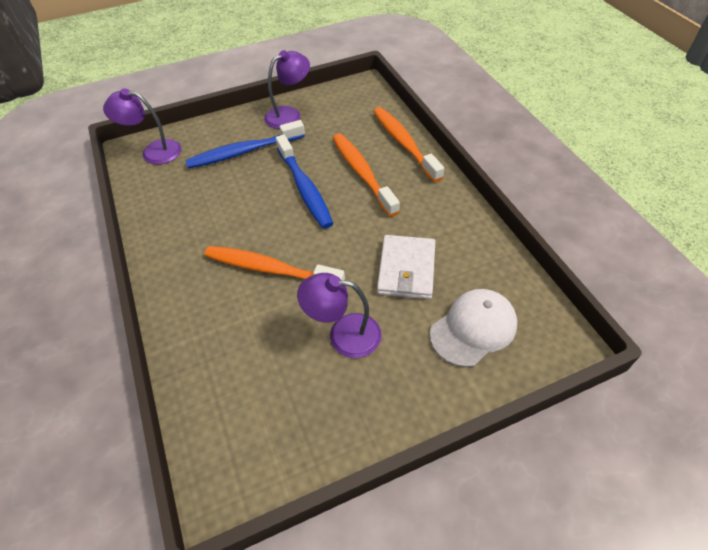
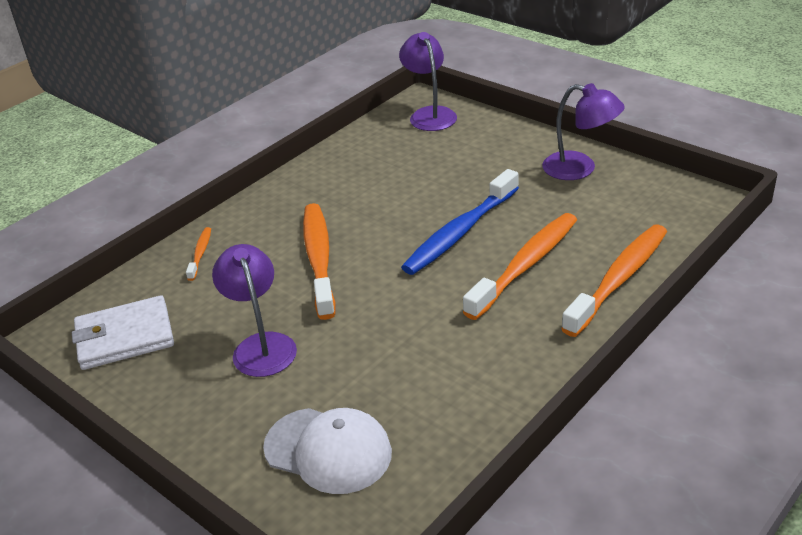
camera: 65 degrees right, 15 degrees down
blue toothbrush [185,120,305,169] -> none
white wallet [377,235,436,299] -> white wallet moved to [72,295,174,370]
none -> orange toothbrush [186,227,211,281]

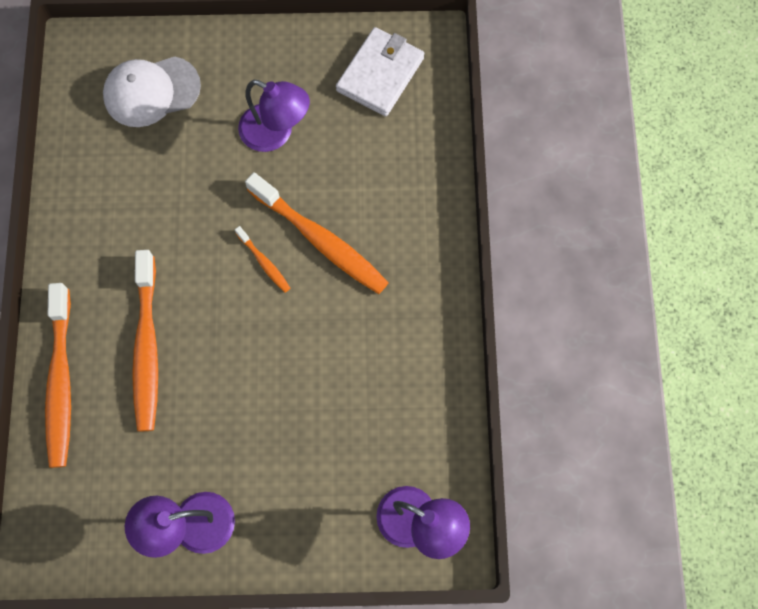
camera: 135 degrees right, 35 degrees up
orange toothbrush [186,227,211,281] -> orange toothbrush moved to [235,226,290,293]
blue toothbrush [401,169,519,275] -> none

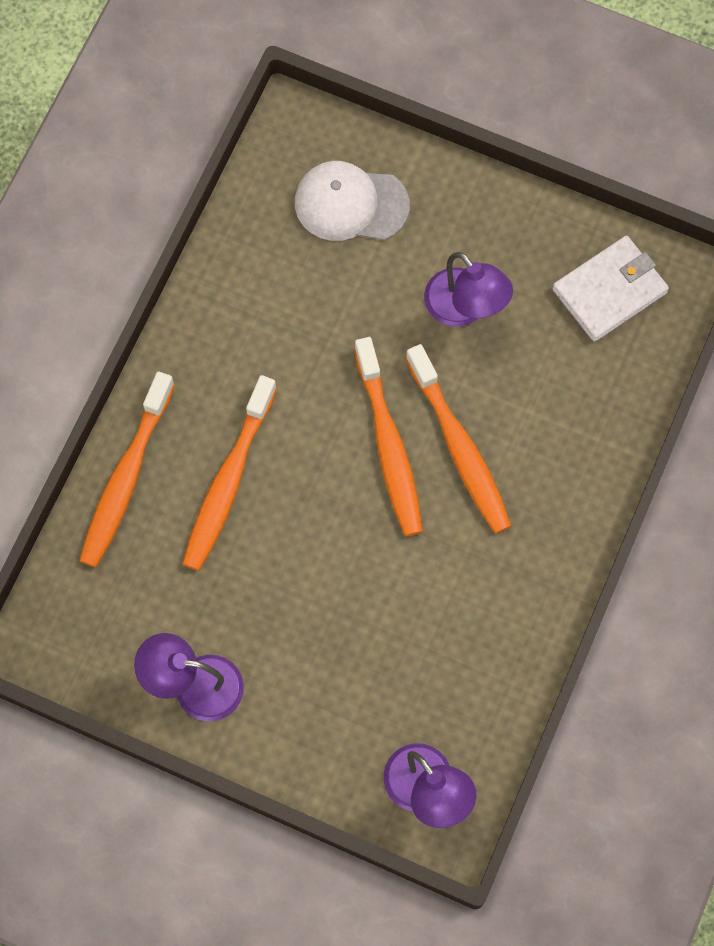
camera: 25 degrees right, 0 degrees up
orange toothbrush [235,226,290,293] -> orange toothbrush [354,337,423,536], size x2.14

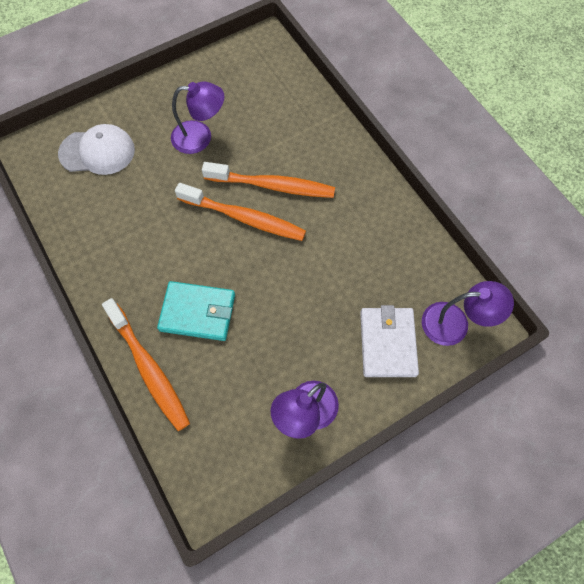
camera: 55 degrees left, 5 degrees down
orange toothbrush [182,375,277,571] -> turquoise wallet [157,281,235,341]
white cap [295,161,410,241] -> white cap turned 135 degrees counterclockwise [58,124,135,175]
white wallet [552,236,669,342] -> white wallet moved to [360,305,419,377]

